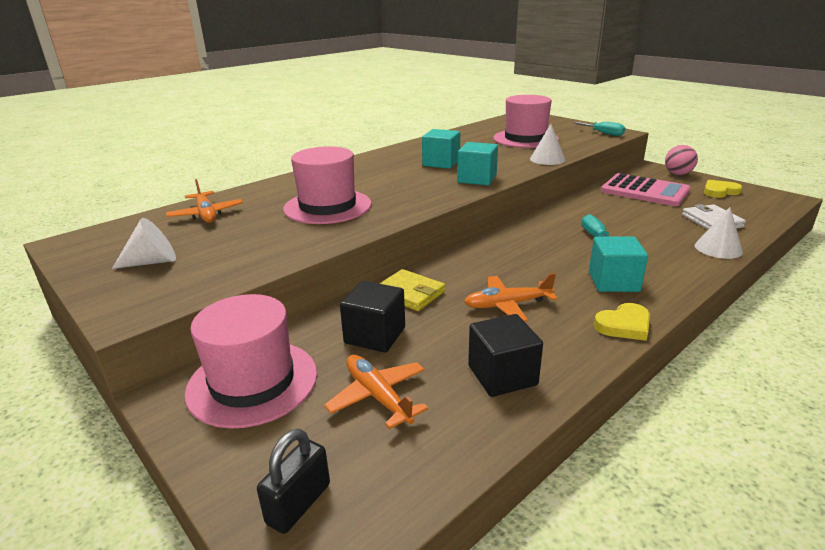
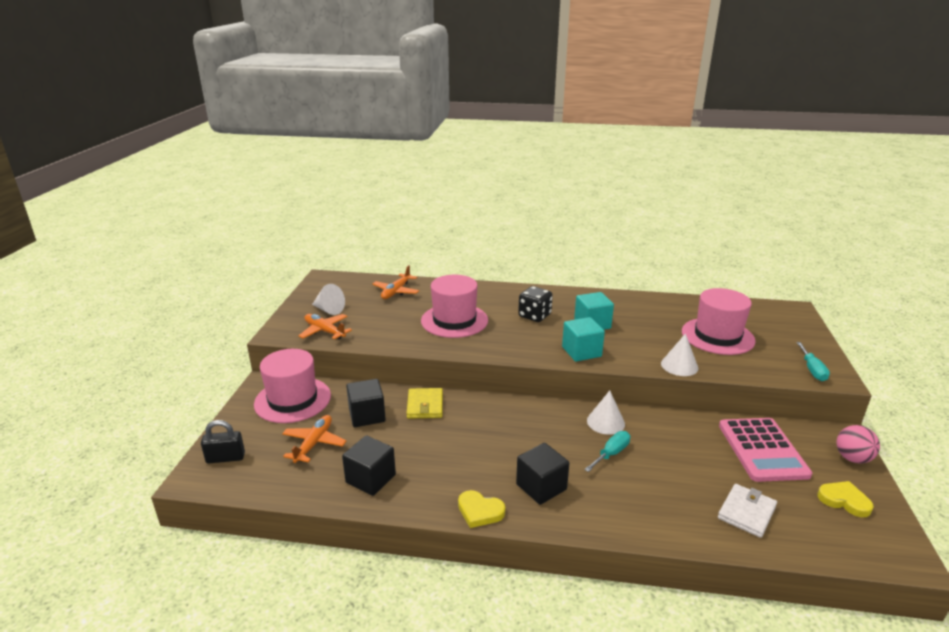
camera: 50 degrees right, 0 degrees up
orange plane [464,273,558,322] -> orange plane moved to [298,314,352,340]
turquoise cube [589,236,648,292] -> black cube [516,443,569,505]
white cone [695,207,743,259] -> white cone moved to [587,391,625,435]
none -> black dice [518,286,553,322]

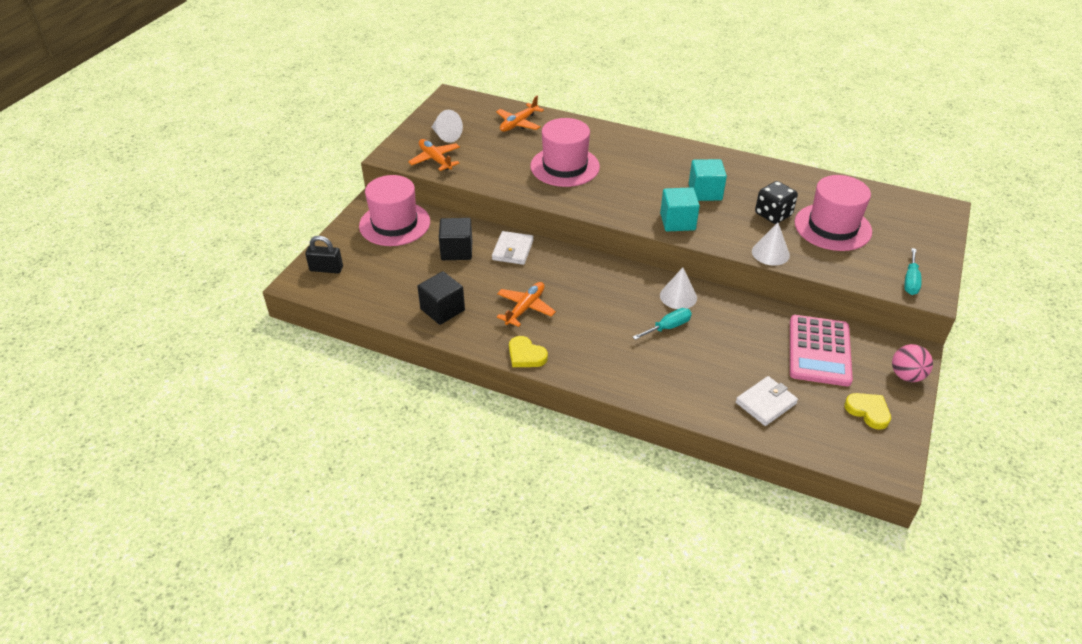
camera: 15 degrees right, 15 degrees up
orange plane [282,415,346,463] -> orange plane moved to [497,282,556,327]
yellow wallet [407,388,443,419] -> white wallet [492,231,534,265]
black cube [516,443,569,505] -> none
black dice [518,286,553,322] -> black dice moved to [755,181,798,224]

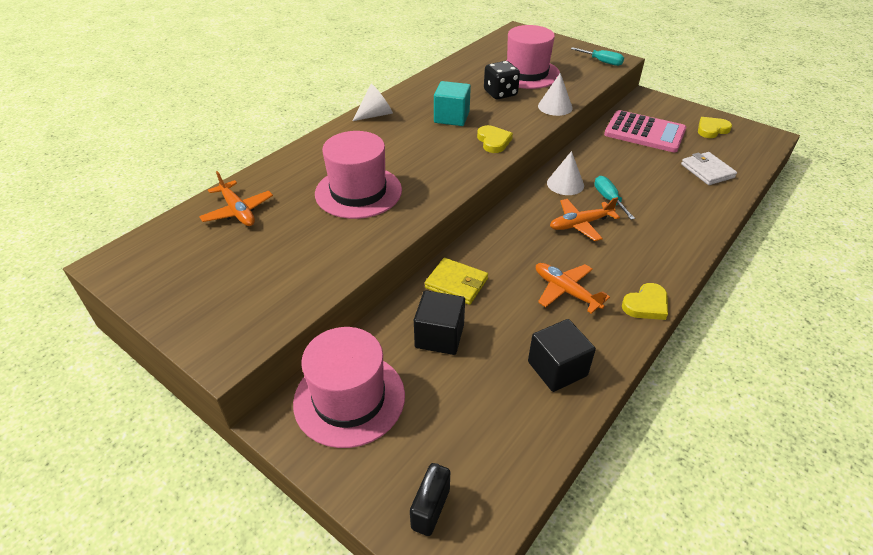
camera: 75 degrees left, 0 degrees up
orange plane [408,139,460,171] -> orange plane moved to [550,197,620,241]
white cone [432,110,463,143] -> white cone moved to [353,84,393,121]
white wallet [492,231,534,265] -> yellow wallet [425,258,488,305]
turquoise cube [660,187,700,232] -> yellow heart [477,125,513,153]
pink ball [892,344,933,382] -> none

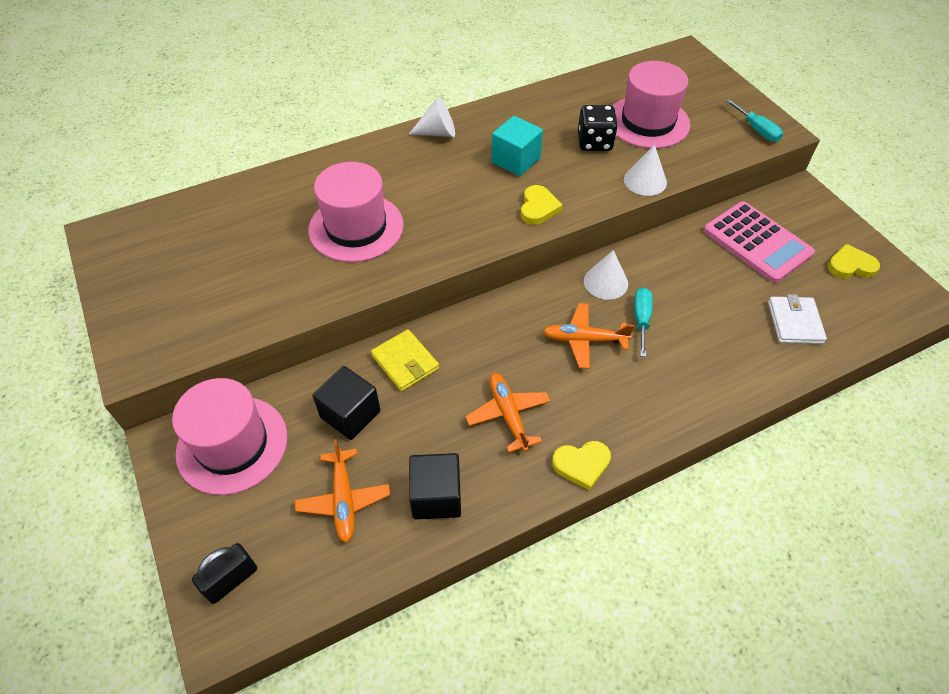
camera: 25 degrees right, 10 degrees up
orange plane [199,171,273,226] -> orange plane moved to [295,439,390,543]

